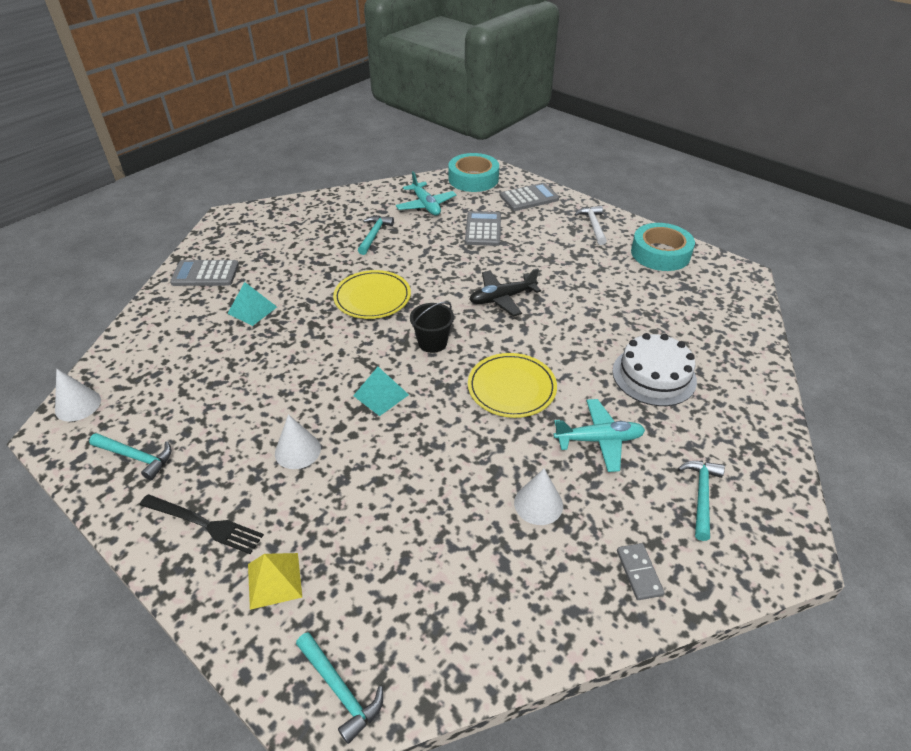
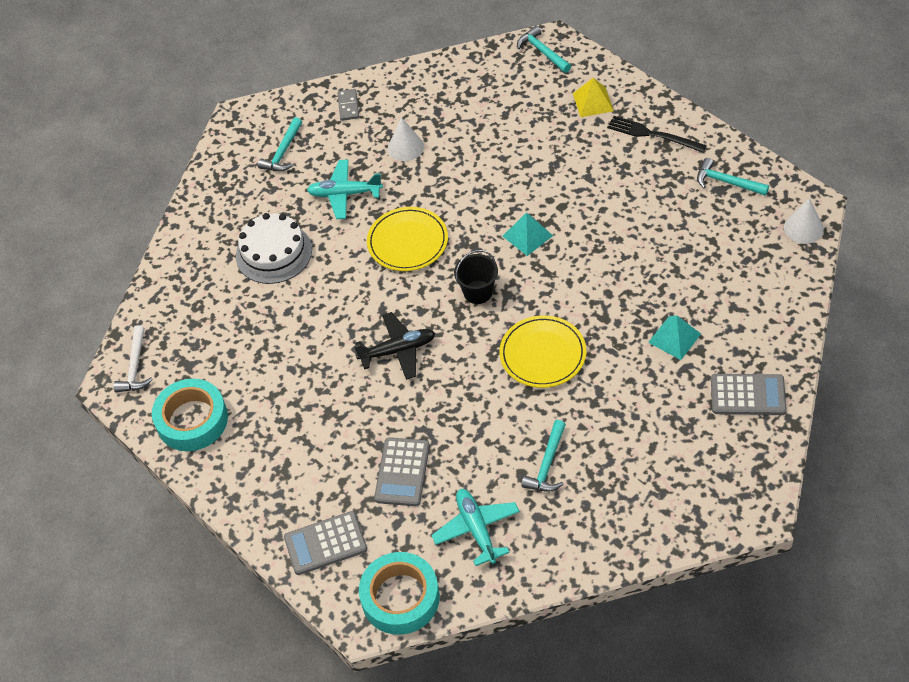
camera: 170 degrees left, 10 degrees up
white cone [275,414,321,469] -> none
white hammer [574,206,607,245] -> white hammer moved to [113,325,153,392]

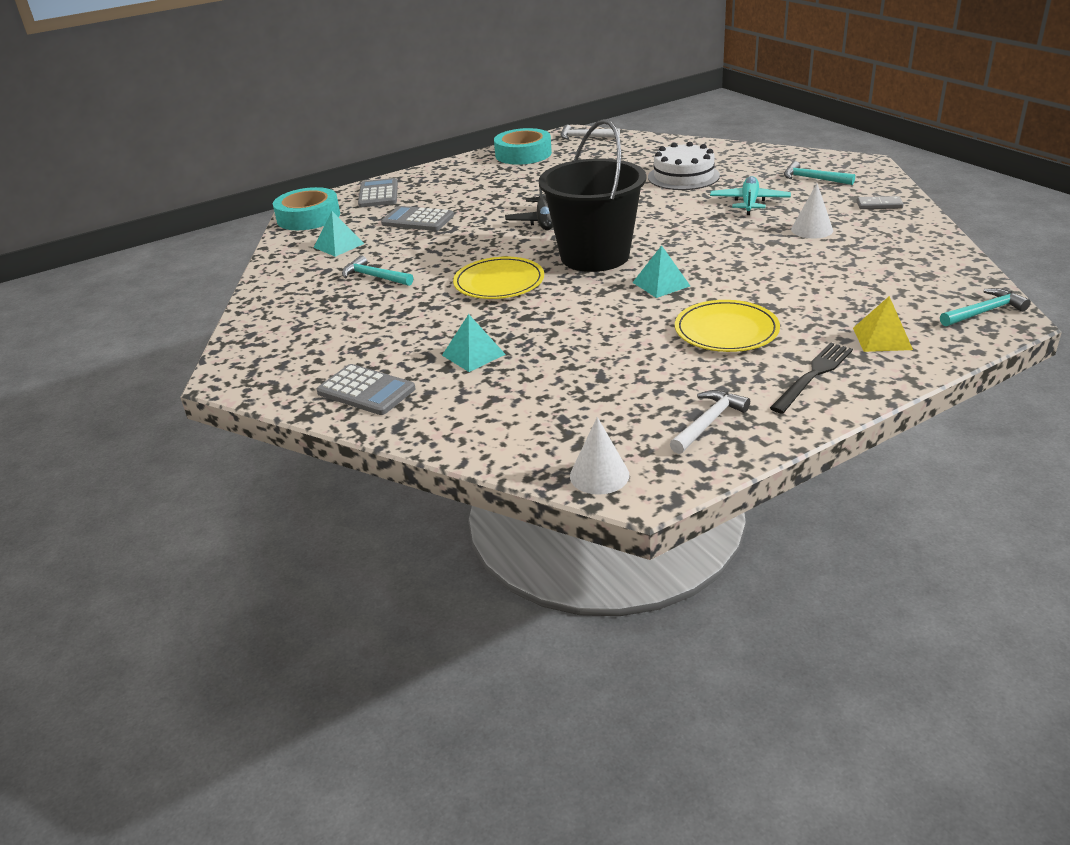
camera: 100 degrees right, 20 degrees down
yellow plate [367,207,448,271] -> yellow plate moved to [675,300,780,352]
turquoise plane [431,489,520,566] -> turquoise pyramid [314,211,364,257]
black bucket [454,250,498,304] -> black bucket [539,119,646,272], size x2.25
turquoise hammer [697,158,769,196] -> white hammer [670,390,750,454]
grey calculator [711,374,786,415] -> grey calculator turned 75 degrees counterclockwise [316,364,416,415]

